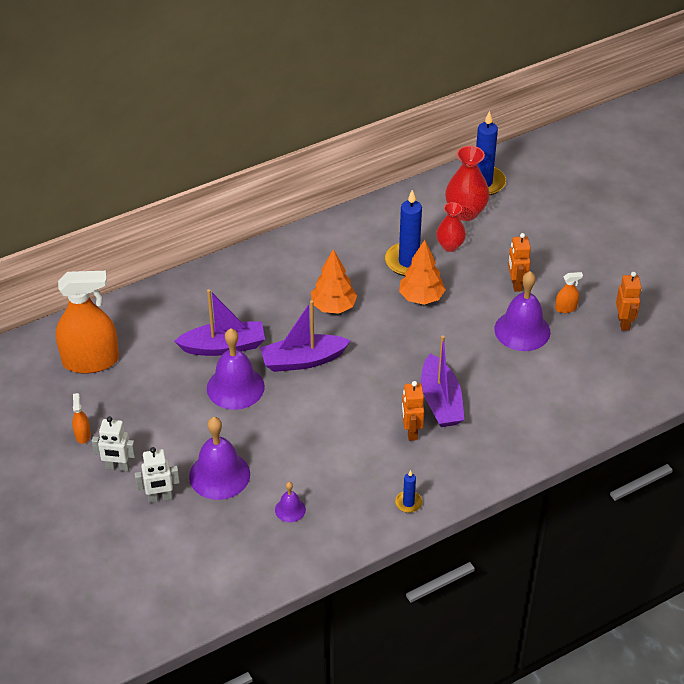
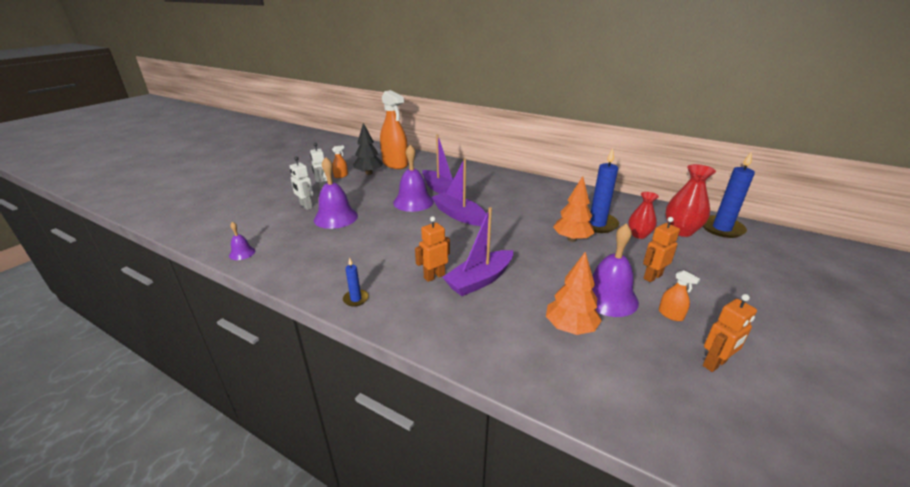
camera: 60 degrees right, 15 degrees down
purple bell [275,482,306,522] -> purple bell moved to [229,222,255,260]
orange tree [311,249,357,314] -> orange tree moved to [546,252,602,335]
none -> black tree [353,123,383,175]

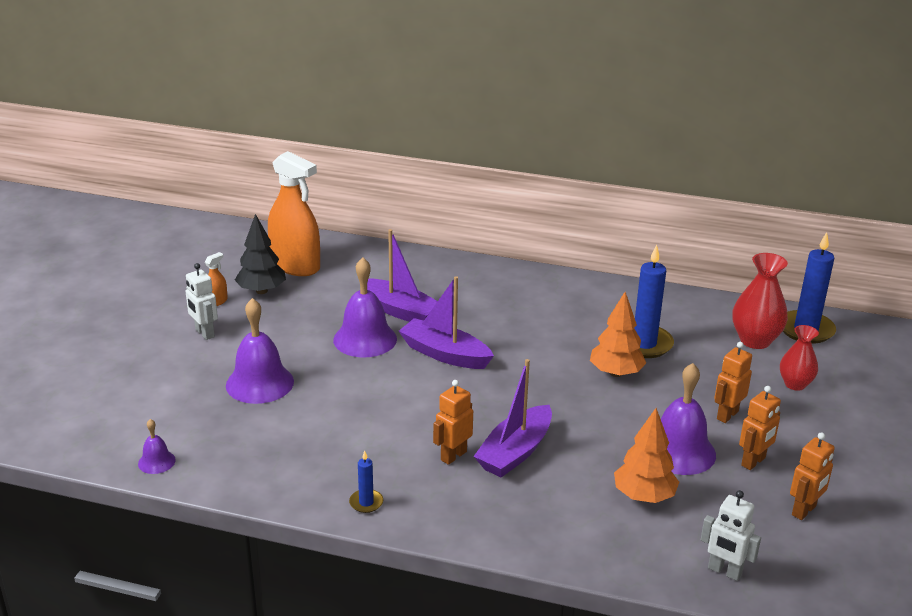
camera: 15 degrees left, 0 degrees up
white robot [290,156,314,210] -> white robot moved to [701,490,761,581]
red vase [628,192,659,239] -> red vase moved to [780,325,819,391]
orange spray bottle [659,270,700,321] -> orange robot [739,386,781,470]

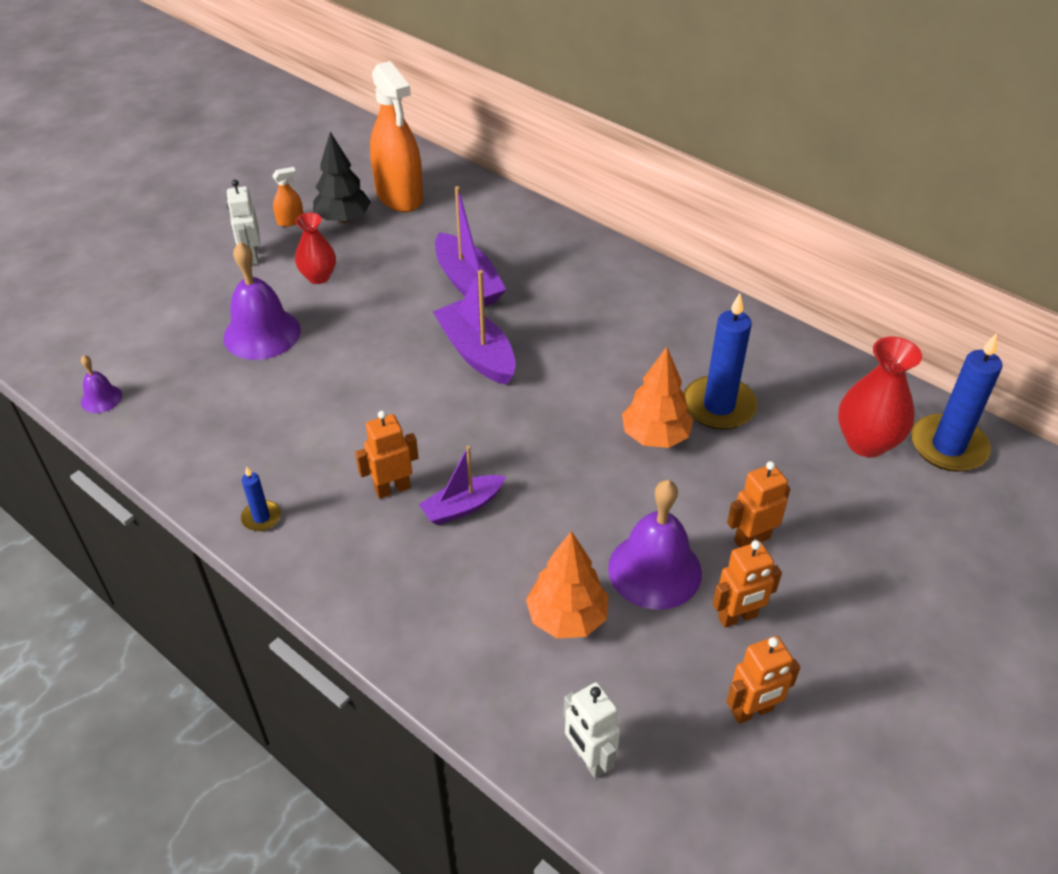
camera: 25 degrees right, 15 degrees up
purple bell [333,257,397,357] -> none
purple boat [474,359,552,477] -> purple boat [419,446,506,525], size x0.65
red vase [780,325,819,391] -> red vase moved to [295,213,336,284]

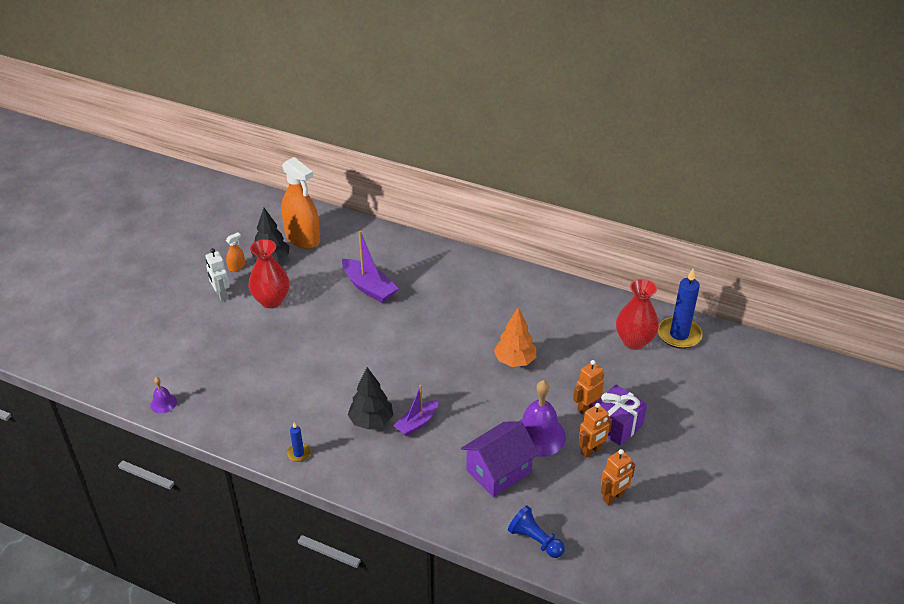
camera: 15 degrees left, 5 degrees down
purple bell [223,242,301,360] -> none
red vase [295,213,336,284] -> red vase [249,239,289,308], size x1.53
orange robot [355,411,419,499] -> black tree [348,367,393,430]
purple boat [433,270,516,385] -> none
orange tree [526,531,609,639] -> purple house [461,422,539,497]
white robot [564,682,620,778] -> blue pawn [508,505,565,558]
blue candle [684,293,757,430] -> none
none -> purple gift [592,384,647,446]

